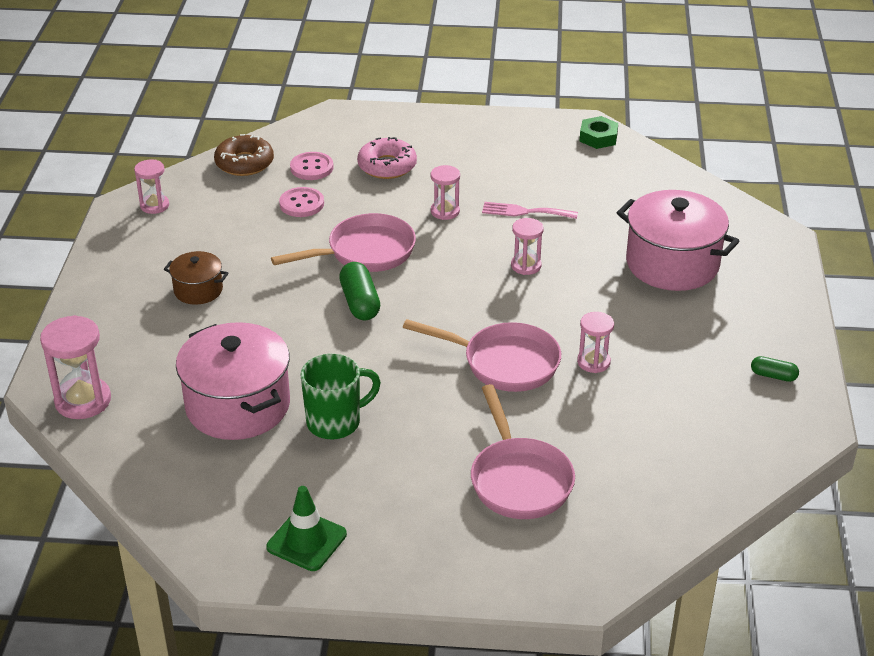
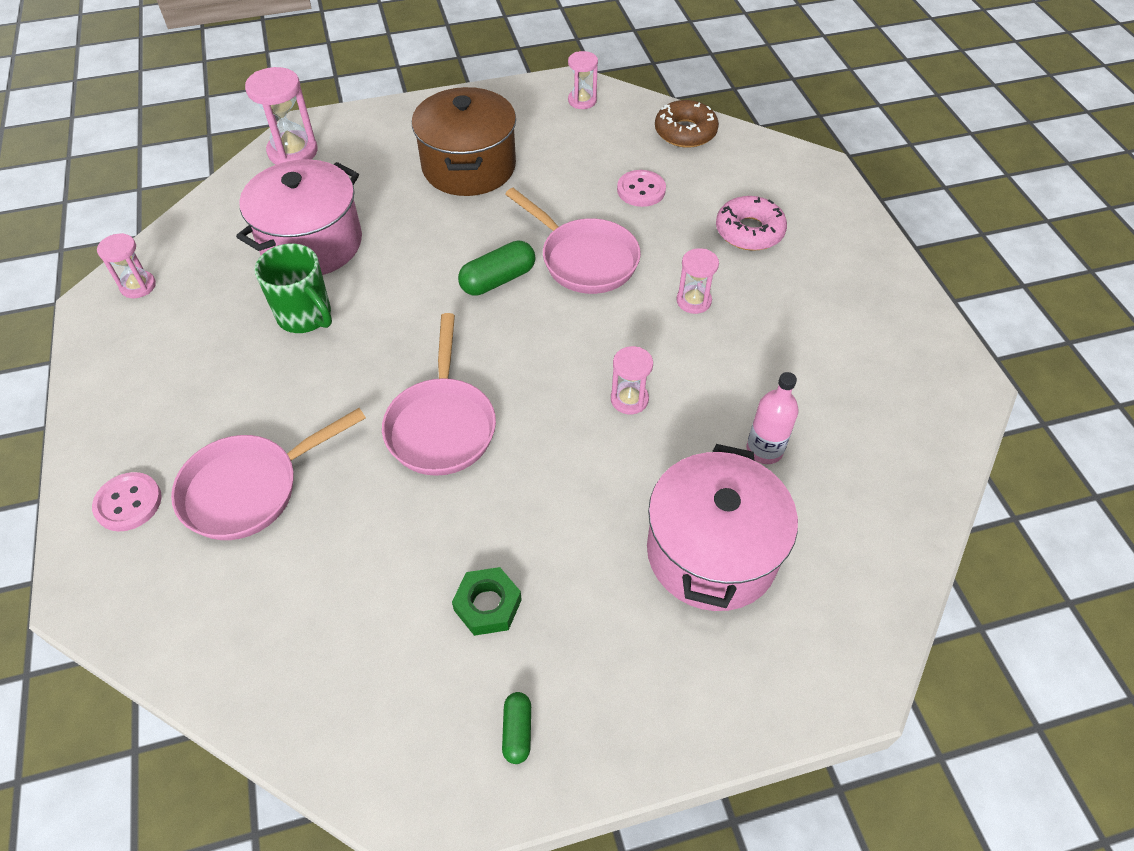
camera: 70 degrees right, 15 degrees up
brown pot [164,251,228,305] -> brown pot [412,87,516,196], size x1.95
green traffic cone [266,486,347,571] -> none
pink button [290,152,334,180] -> pink button moved to [92,472,162,532]
pink fork [482,202,578,219] -> none
pink hourglass [577,312,614,373] -> pink hourglass moved to [97,233,156,298]
green nut [579,116,618,149] -> green nut moved to [452,567,522,636]
none -> pink bottle [747,372,799,464]

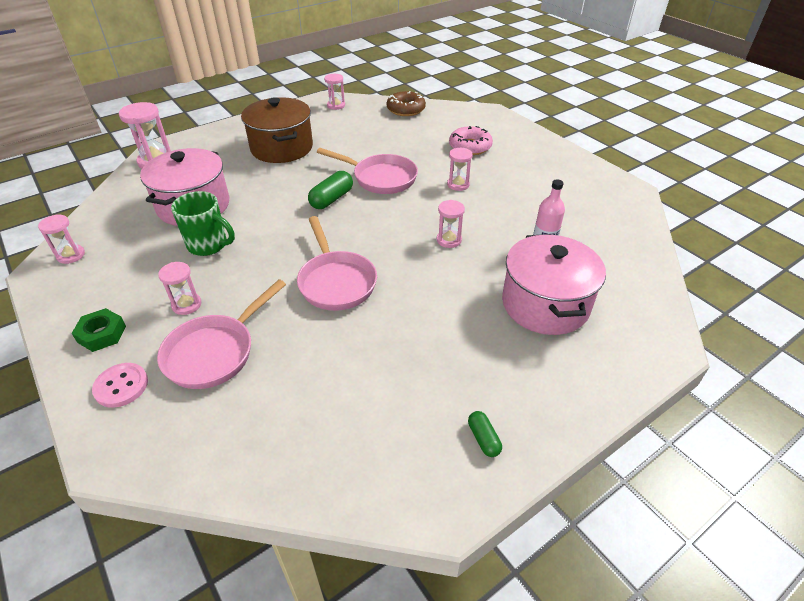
camera: 20 degrees left, 10 degrees down
green nut [452,567,522,636] -> green nut moved to [71,308,126,352]
pink button [617,170,666,207] -> none
none -> pink hourglass [158,262,201,315]

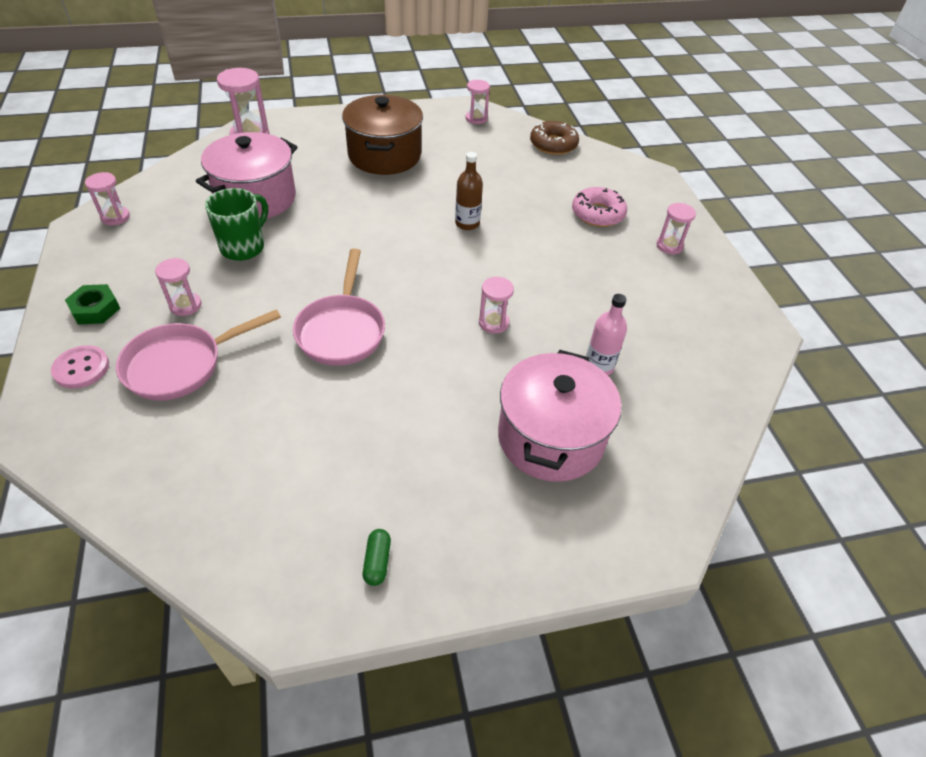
camera: 20 degrees right, 5 degrees up
green mug [171,191,235,256] -> green mug turned 105 degrees counterclockwise [205,188,268,261]
green capsule [308,171,353,209] -> none
pink pan [317,148,418,194] -> brown bottle [455,152,483,230]
pink hourglass [447,147,473,191] -> pink hourglass moved to [656,203,696,254]

